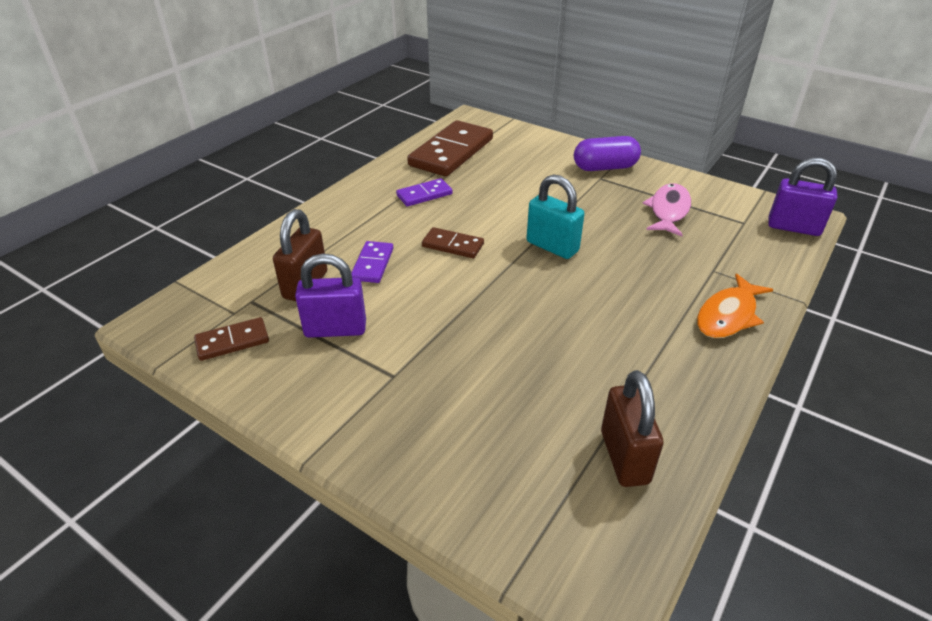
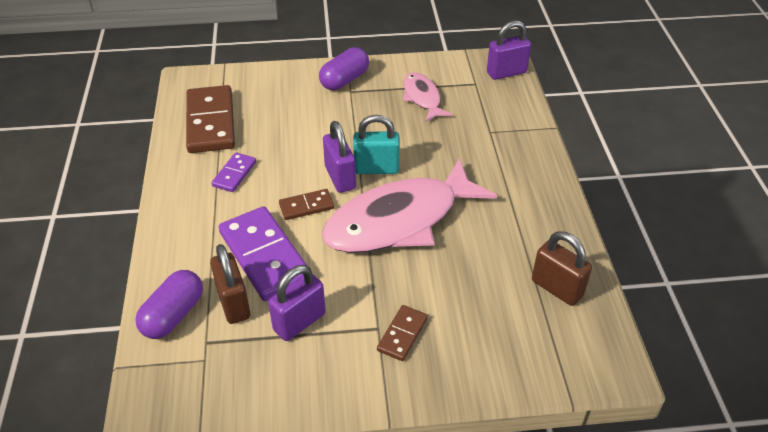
camera: 40 degrees left, 5 degrees up
brown domino [194,317,269,361] -> brown domino moved to [377,305,428,361]
purple domino [351,241,393,283] -> purple domino [219,206,307,301], size x1.99
orange fish [697,273,773,338] -> none
none -> purple capsule [135,270,203,339]
none -> pink fish [322,158,497,253]
none -> purple padlock [323,121,356,193]

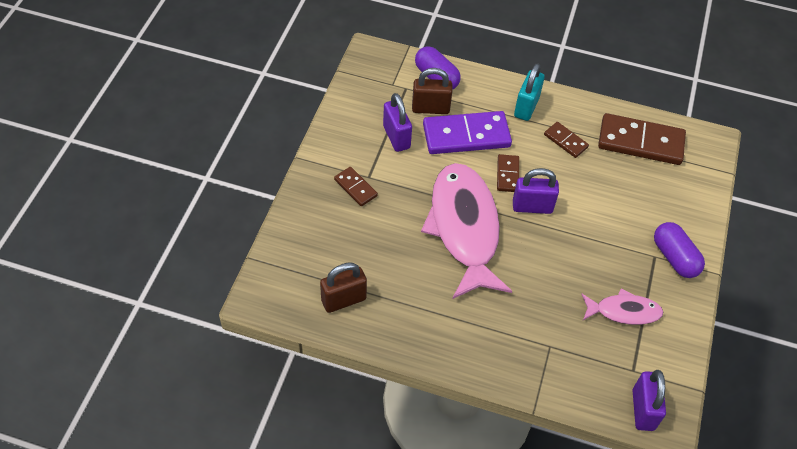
camera: 110 degrees right, 10 degrees up
purple domino [211,152,256,192] -> brown domino [544,122,589,158]
turquoise padlock [353,115,400,174] -> turquoise padlock moved to [514,63,545,121]

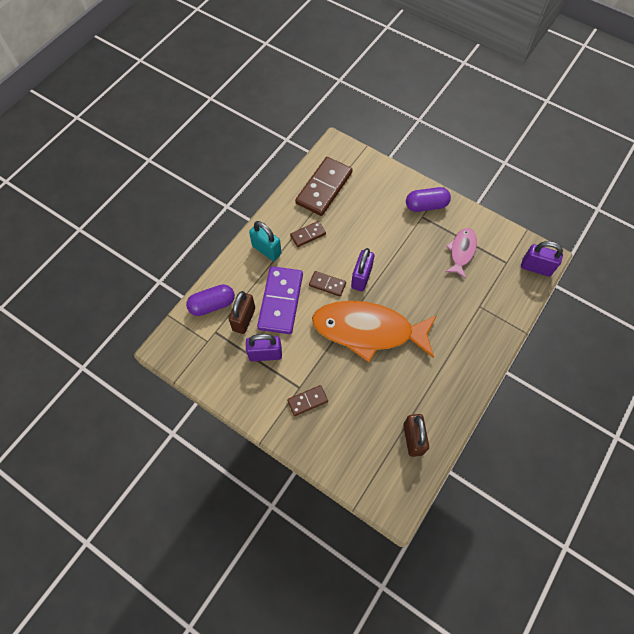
camera: 70 degrees left, 10 degrees up
pink fish [421,163,512,299] -> orange fish [312,301,437,362]

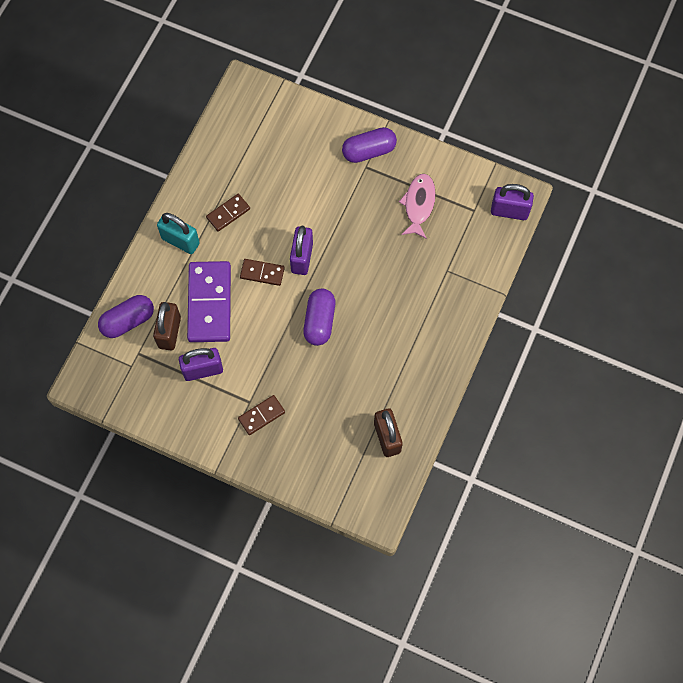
camera: 10 degrees left, 5 degrees up
brown domino [295,157,352,216] -> none
orange fish [312,301,437,362] -> purple capsule [303,288,335,346]

